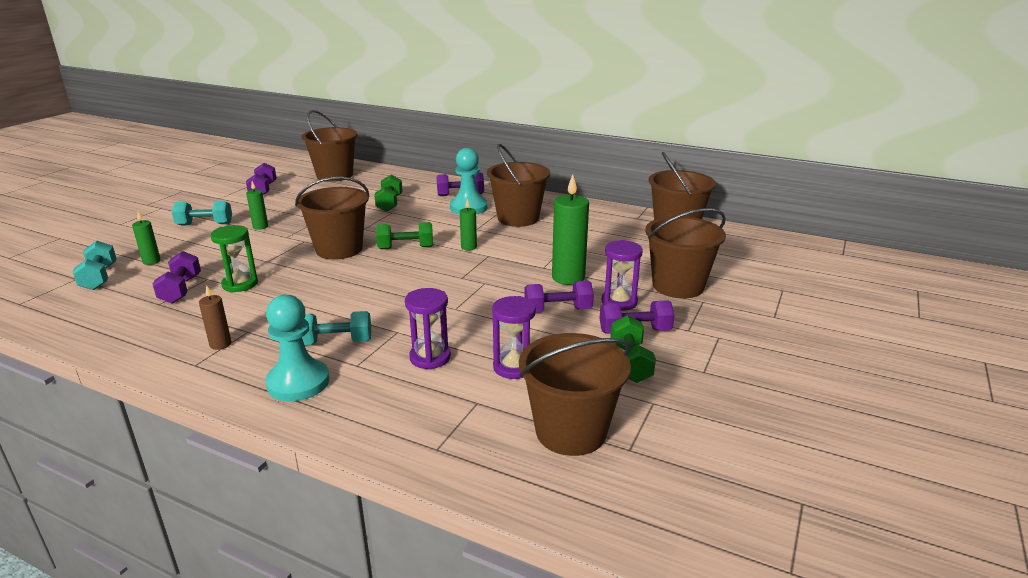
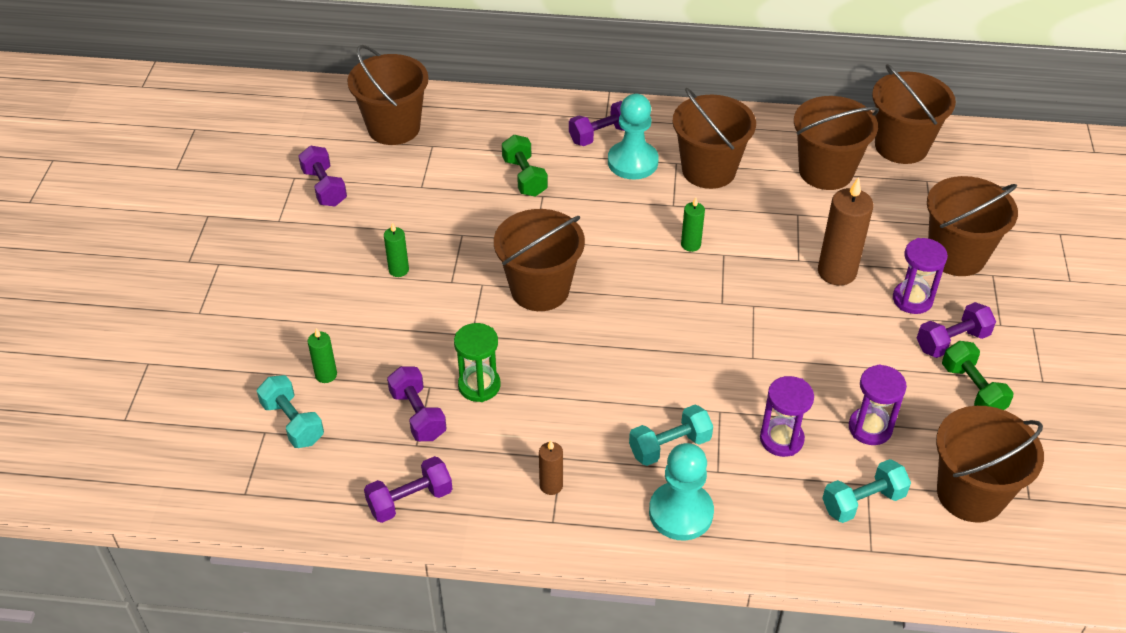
camera: 20 degrees left, 20 degrees up
turquoise dumbbell [172,201,232,225] -> turquoise dumbbell moved to [822,459,911,523]
green dumbbell [376,222,433,249] -> none
purple dumbbell [525,281,594,313] -> purple dumbbell moved to [364,456,453,523]
green candle [552,174,589,285] -> brown candle [818,177,874,286]
none -> brown bucket [794,96,879,190]

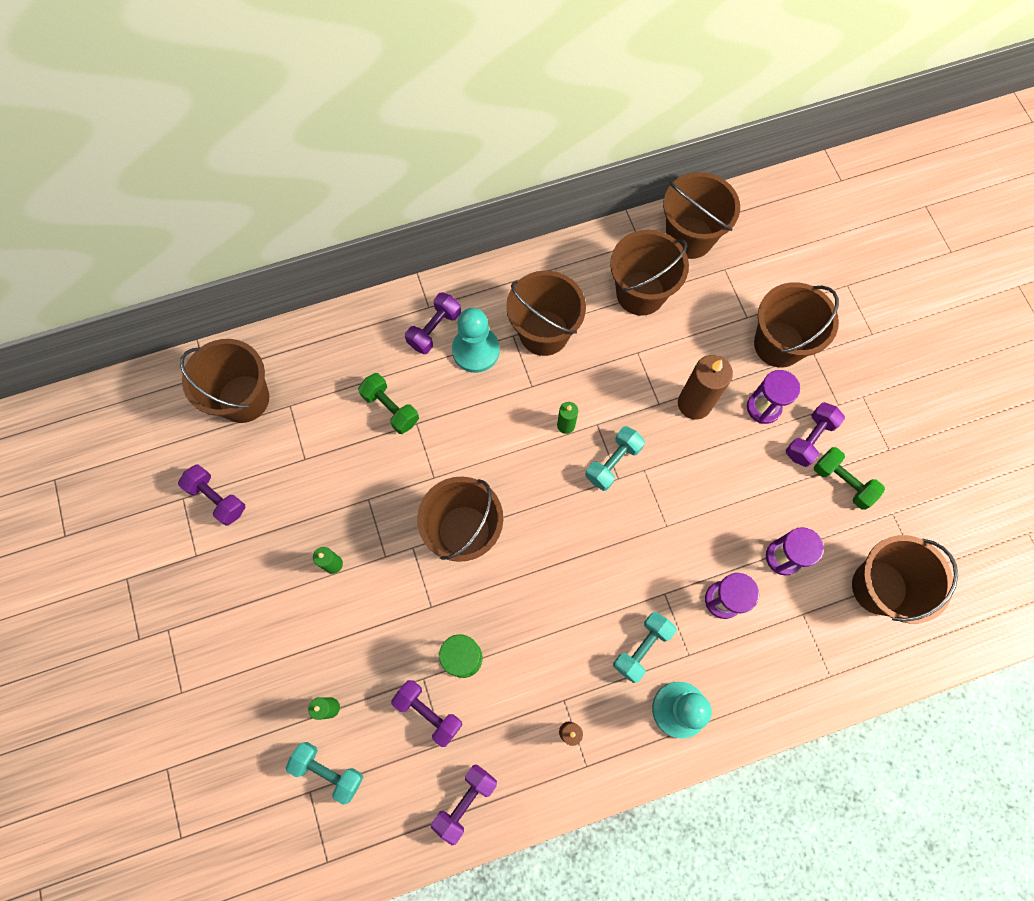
camera: 25 degrees left, 25 degrees up
turquoise dumbbell [822,459,911,523] -> turquoise dumbbell moved to [585,426,645,491]

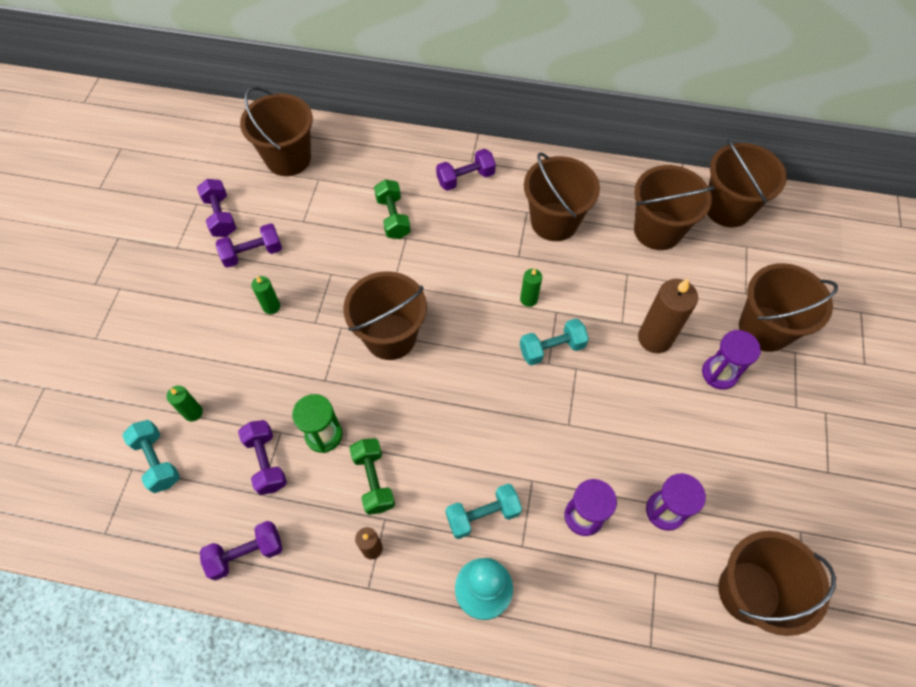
camera: 30 degrees right, 10 degrees down
turquoise pawn [452,308,500,373] -> none
purple dumbbell [786,402,845,467] -> purple dumbbell moved to [216,223,282,268]
green dumbbell [814,447,885,510] -> green dumbbell moved to [349,438,395,515]

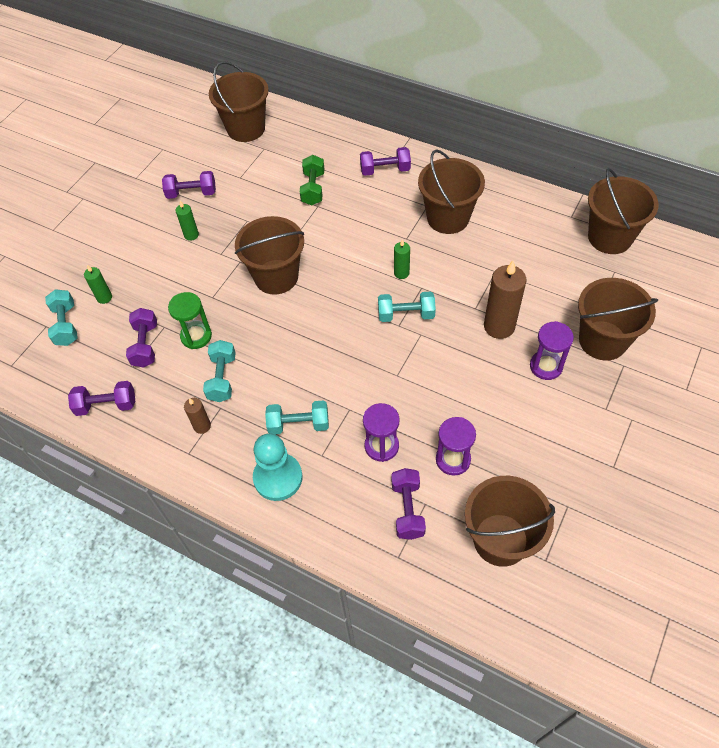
camera: 20 degrees right, 5 degrees down
purple dumbbell [197,179,237,237] -> purple dumbbell moved to [391,468,426,540]
green dumbbell [349,438,395,515] -> turquoise dumbbell [203,340,236,402]
brown bucket [634,165,715,250] -> none

